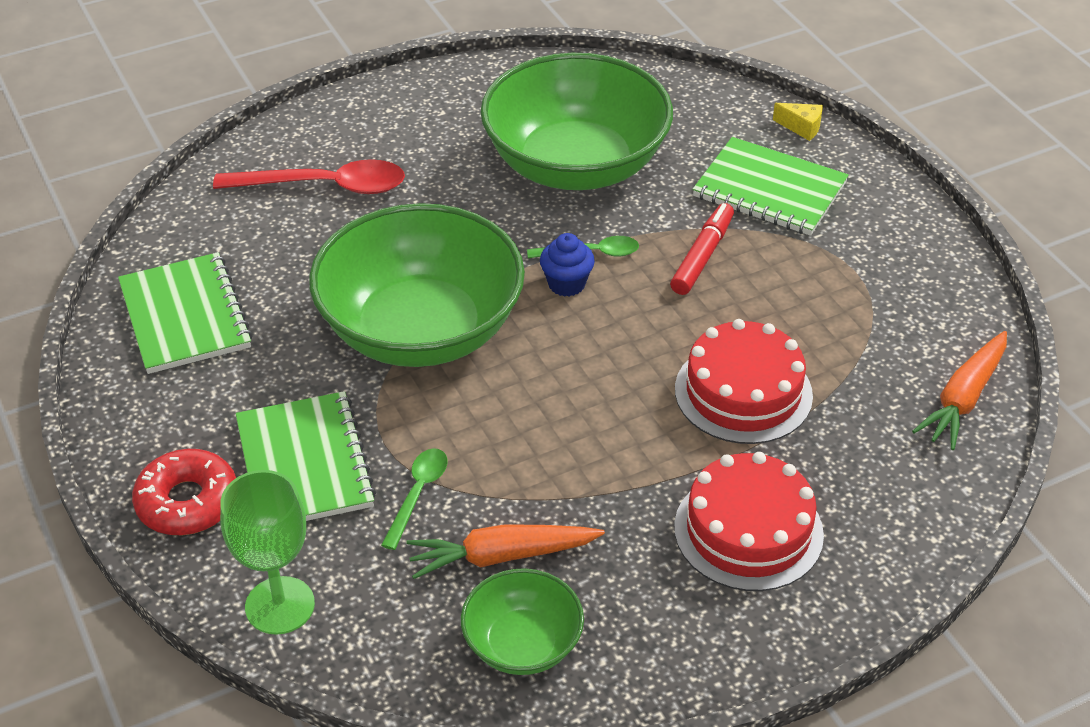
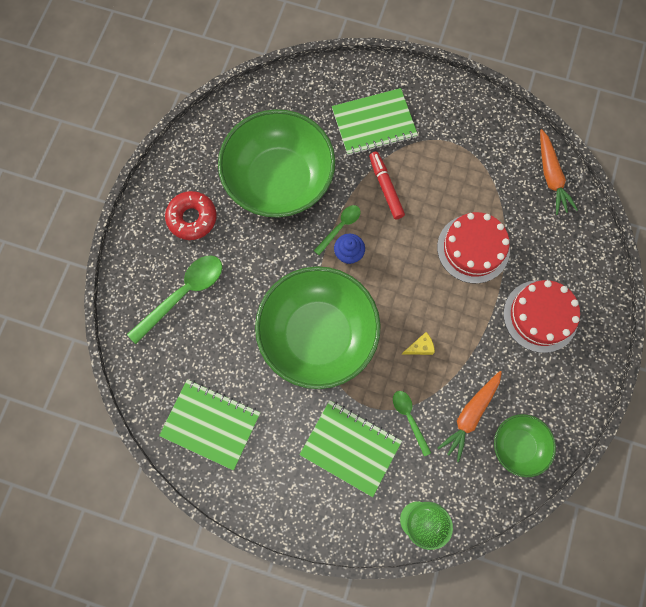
camera: 45 degrees left, 30 degrees up
red donut [132,449,236,535] -> red donut moved to [165,191,217,240]
red spoon [213,159,405,194] -> green spoon [127,255,222,344]
yellow cheese [773,103,823,141] -> yellow cheese moved to [402,332,435,355]

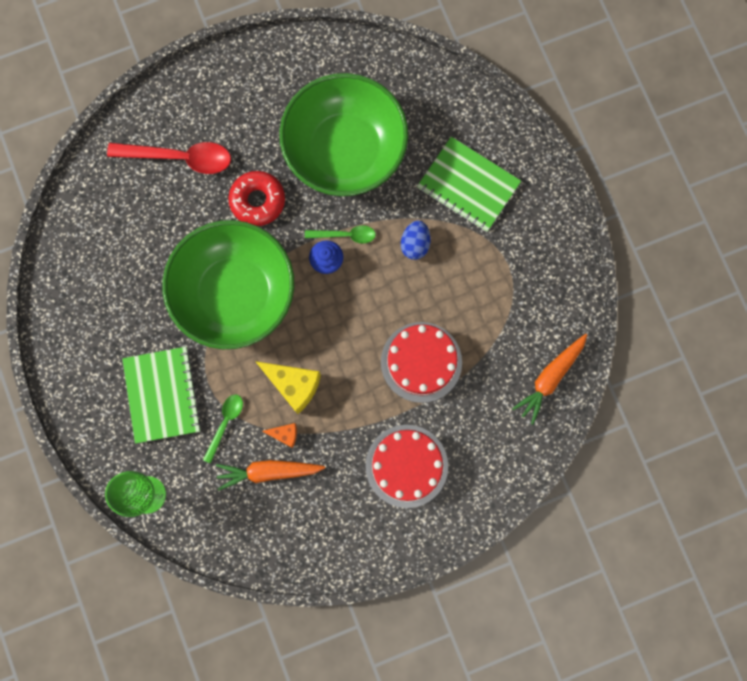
camera: 50 degrees right, 5 degrees up
green spoon [127,255,222,344] -> red spoon [107,142,231,174]
green notebook [159,379,260,471] -> none
red donut [165,191,217,240] -> red donut moved to [228,171,285,226]
red marker [369,152,405,220] -> blue egg [401,220,430,260]
yellow cheese [402,332,435,355] -> yellow cheese [255,361,321,414], size x1.90
green bowl [494,414,556,477] -> none
none -> orange cheese [262,423,297,448]

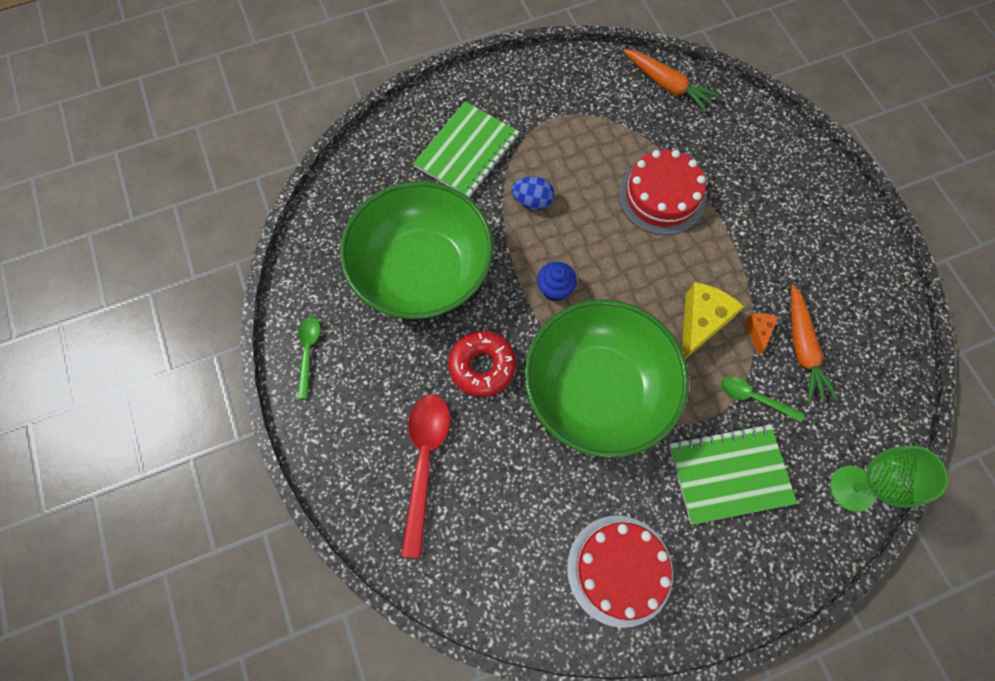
camera: 90 degrees left, 10 degrees down
green spoon [305,225,376,244] -> green spoon moved to [297,317,321,399]
red cake [365,425,448,508] -> red cake moved to [567,516,673,628]

